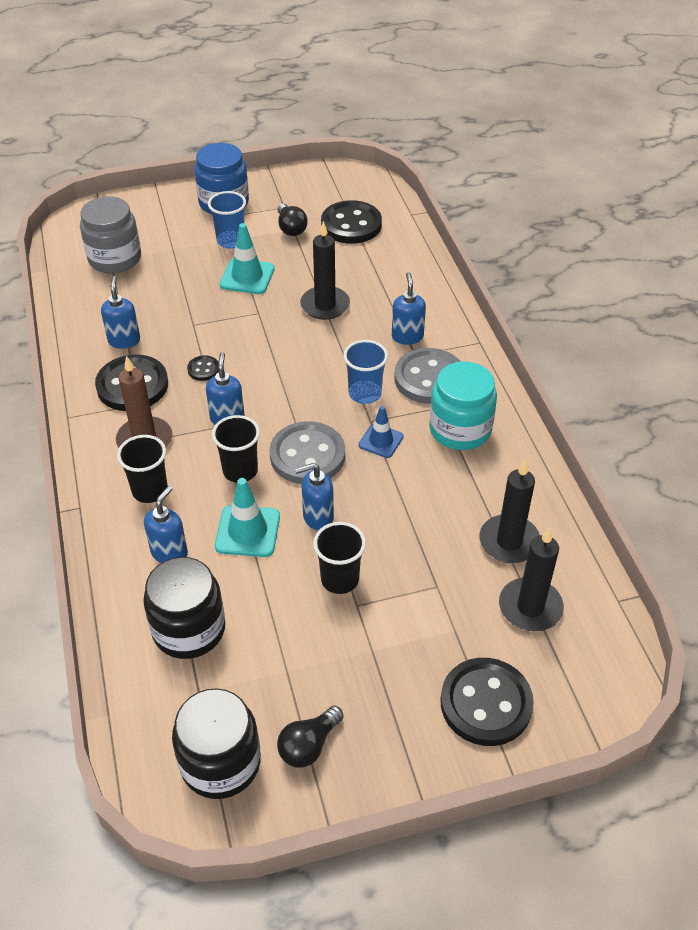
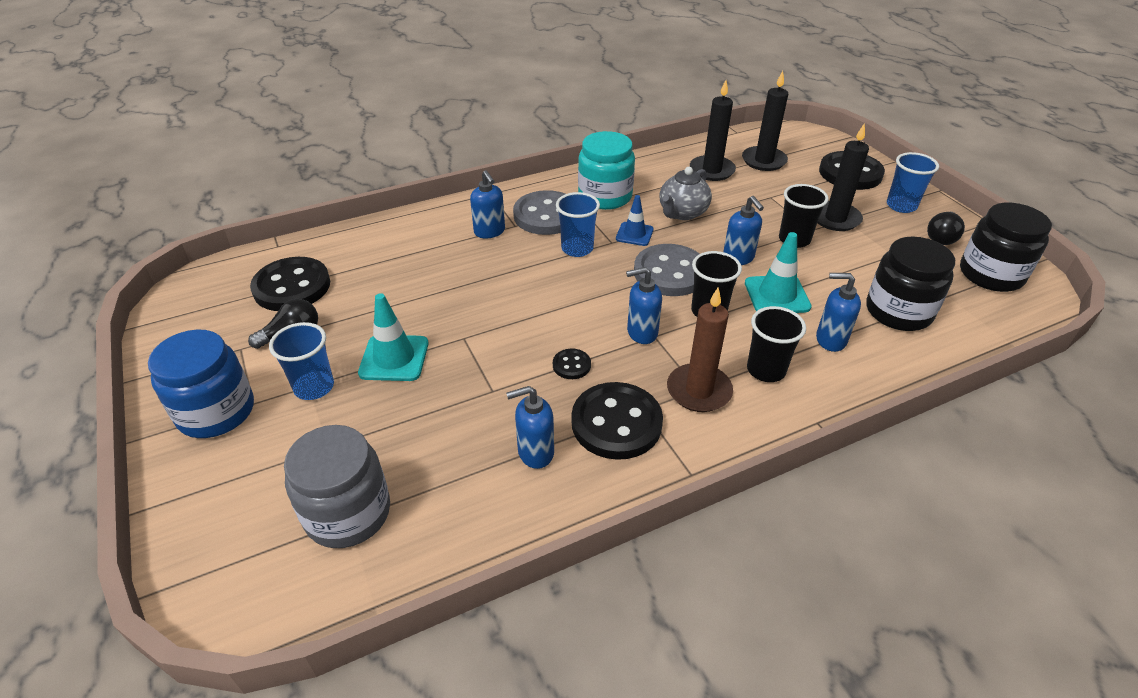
camera: 100 degrees left, 5 degrees down
black light bulb [277,706,344,768] -> black light bulb turned 90 degrees clockwise [927,212,965,245]
black candle [300,221,350,320] -> black candle moved to [817,123,869,231]
blue soap dispenser [392,272,426,345] -> blue soap dispenser turned 105 degrees counterclockwise [470,170,505,238]
none -> grey teapot [659,167,712,220]
none -> blue cup [887,152,939,213]

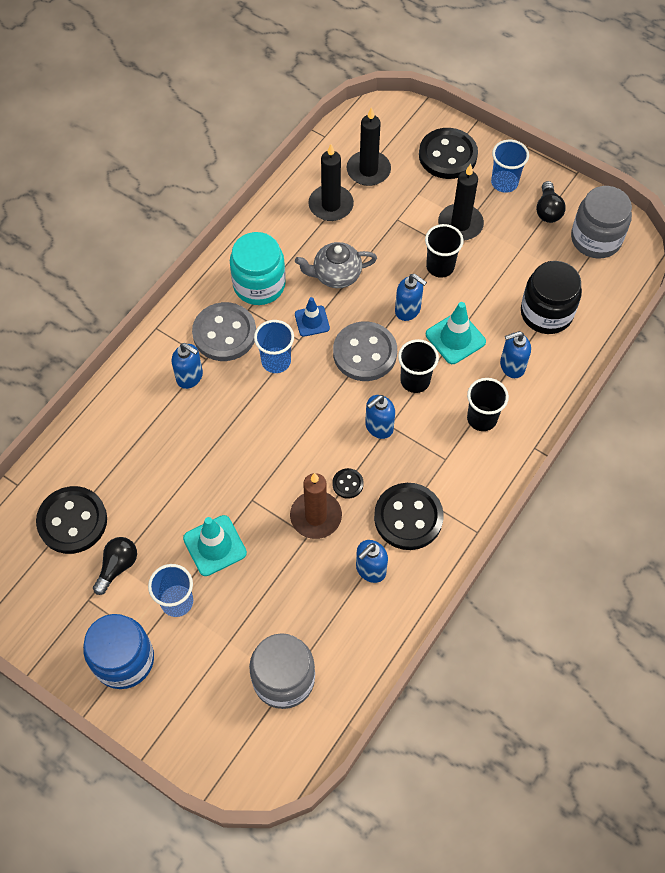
camera: 30 degrees left, 20 degrees up
grey teapot [659,167,712,220] -> grey teapot turned 75 degrees clockwise [295,242,377,288]
brown candle [667,288,733,412] -> brown candle moved to [290,473,342,539]
black jar [960,203,1052,292] -> grey jar [571,186,632,259]

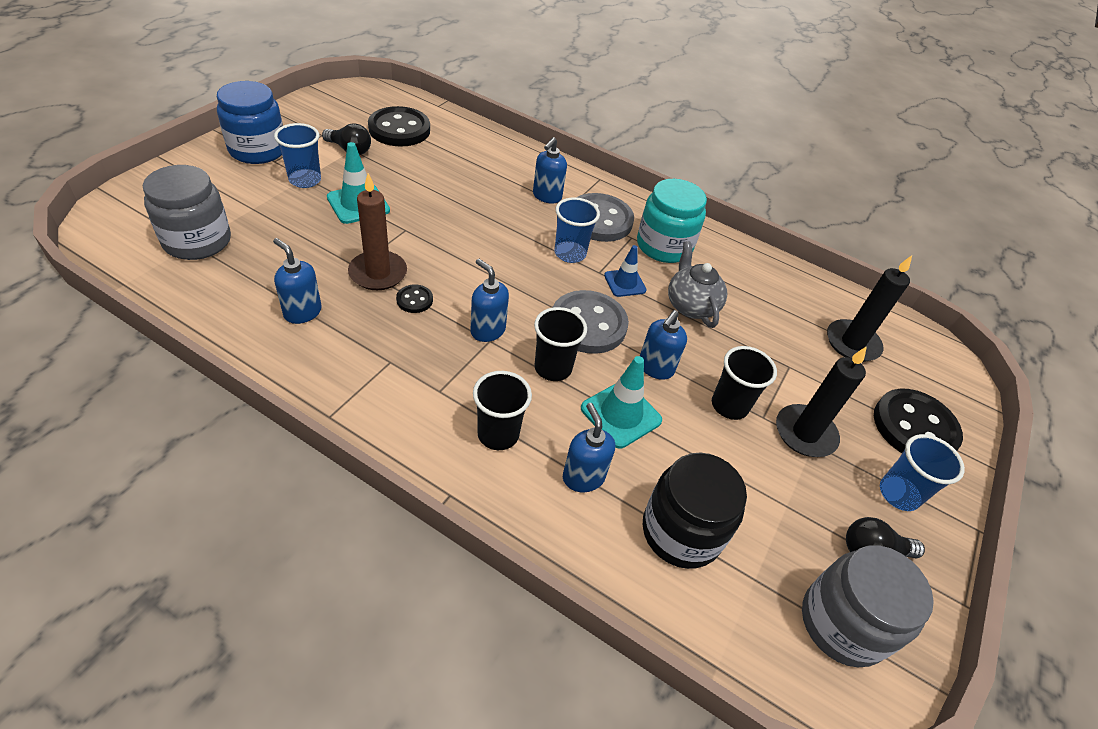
camera: 80 degrees right, 15 degrees down
black candle [308,144,354,221] -> none
black button [374,483,444,550] -> none

